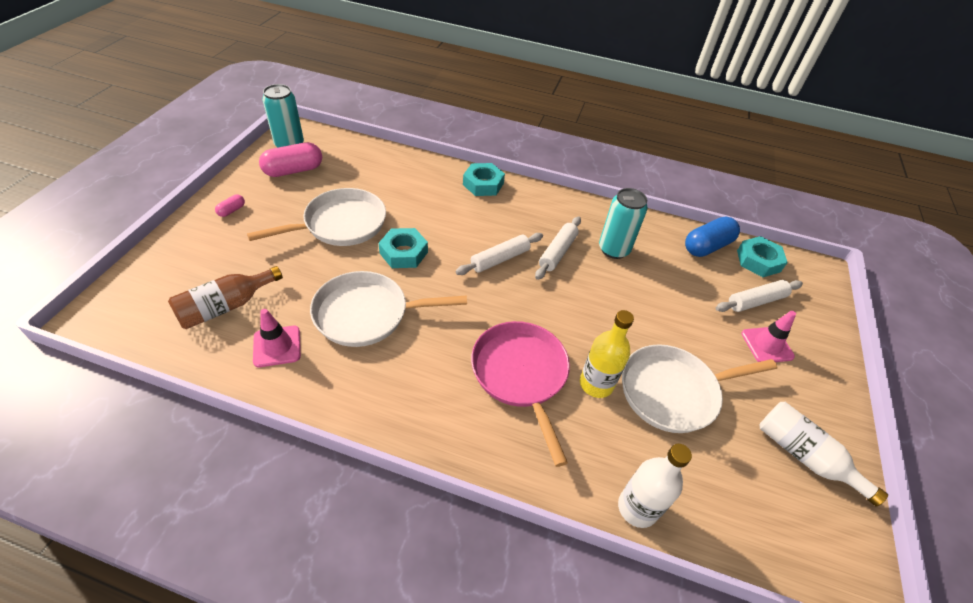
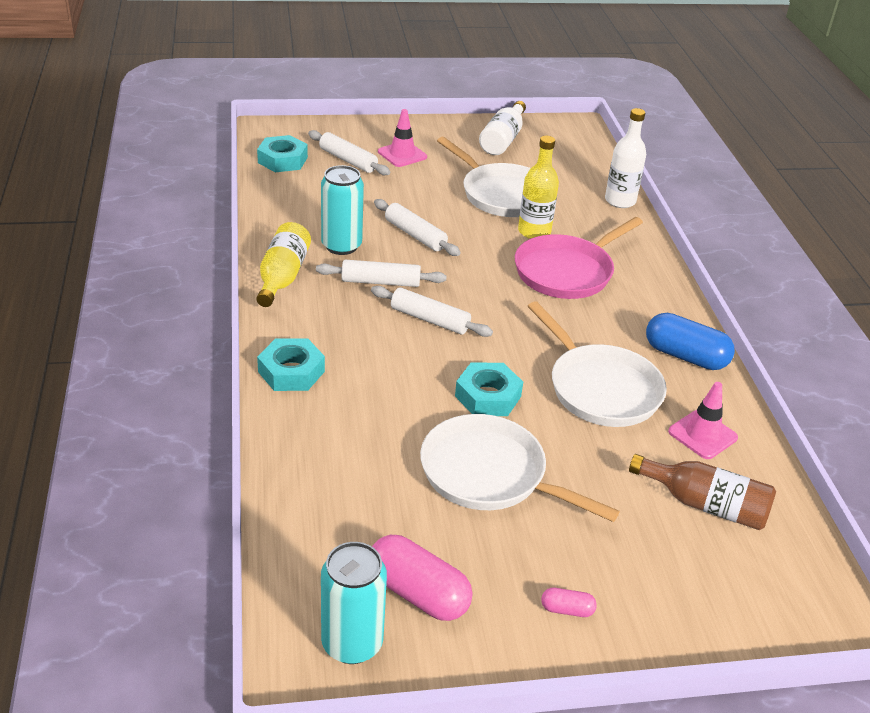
camera: 115 degrees left, 10 degrees down
blue capsule [685,217,740,257] -> blue capsule moved to [646,313,735,370]
none -> yellow bottle [256,222,311,307]
none -> white rolling pin [374,199,461,256]

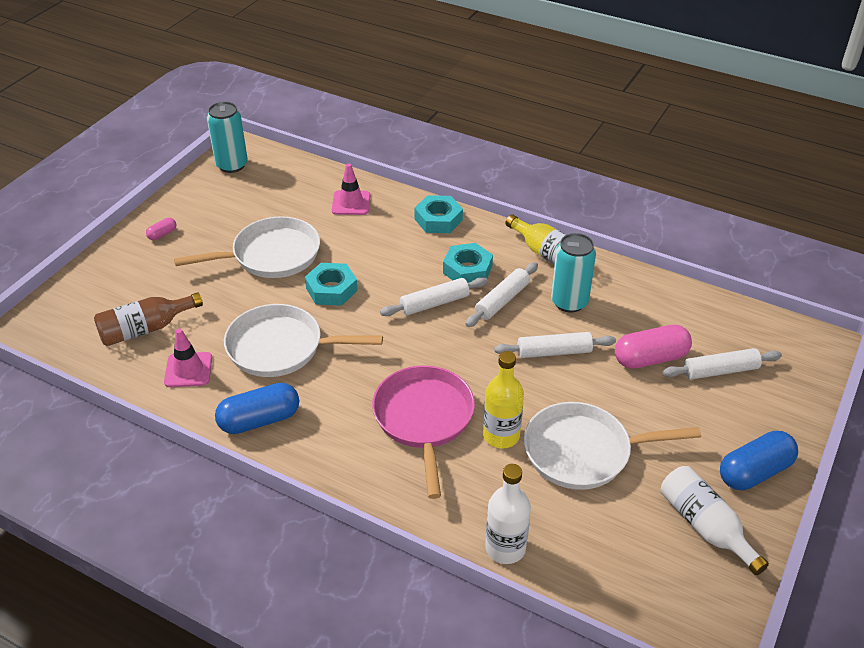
camera: 130 degrees right, 5 degrees up
turquoise nut [257,135,308,172] -> turquoise nut moved to [443,243,493,283]
pink capsule [372,535,472,621] -> pink capsule moved to [615,325,692,369]
pink traffic cone [378,109,427,167] -> pink traffic cone moved to [332,163,370,215]
none -> blue capsule [720,431,798,490]

